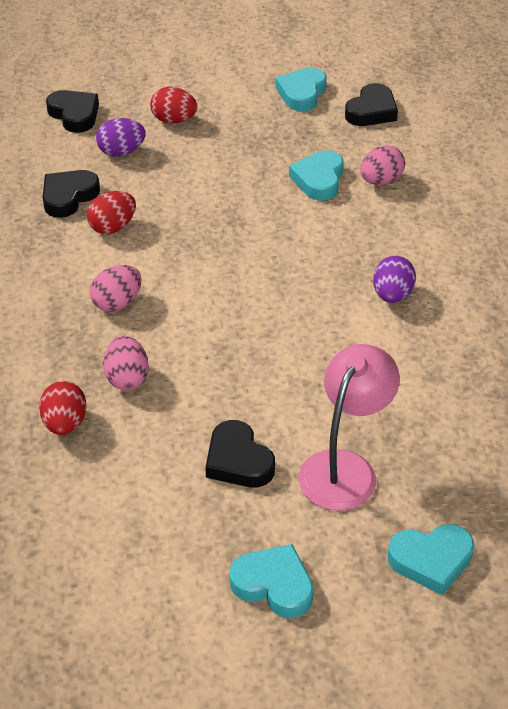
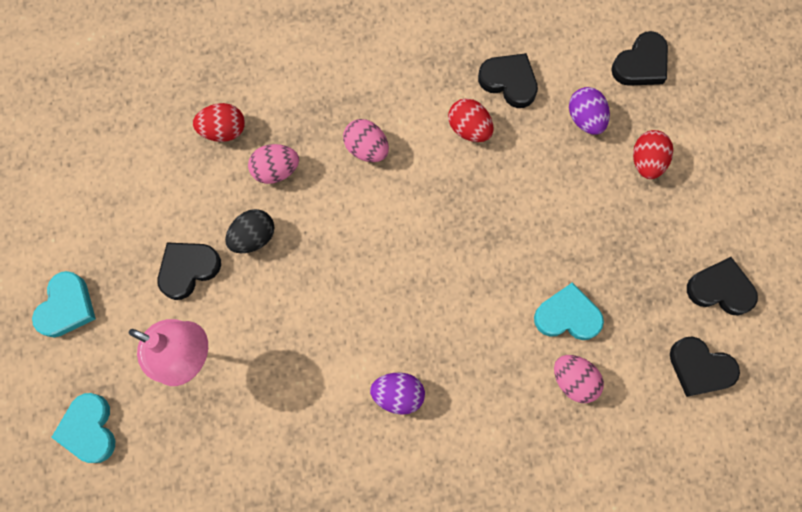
camera: 85 degrees right, 30 degrees up
turquoise heart [275,68,327,111] -> black heart [687,257,758,315]
none -> black egg [225,209,275,253]

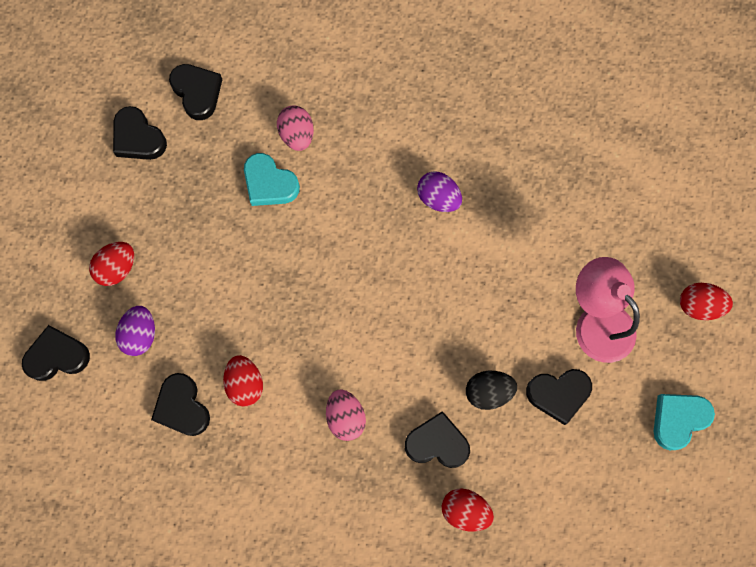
camera: 150 degrees left, 0 degrees up
turquoise heart [51,393,115,463] -> red egg [680,283,733,320]
pink egg [248,144,299,184] -> black heart [404,411,470,468]

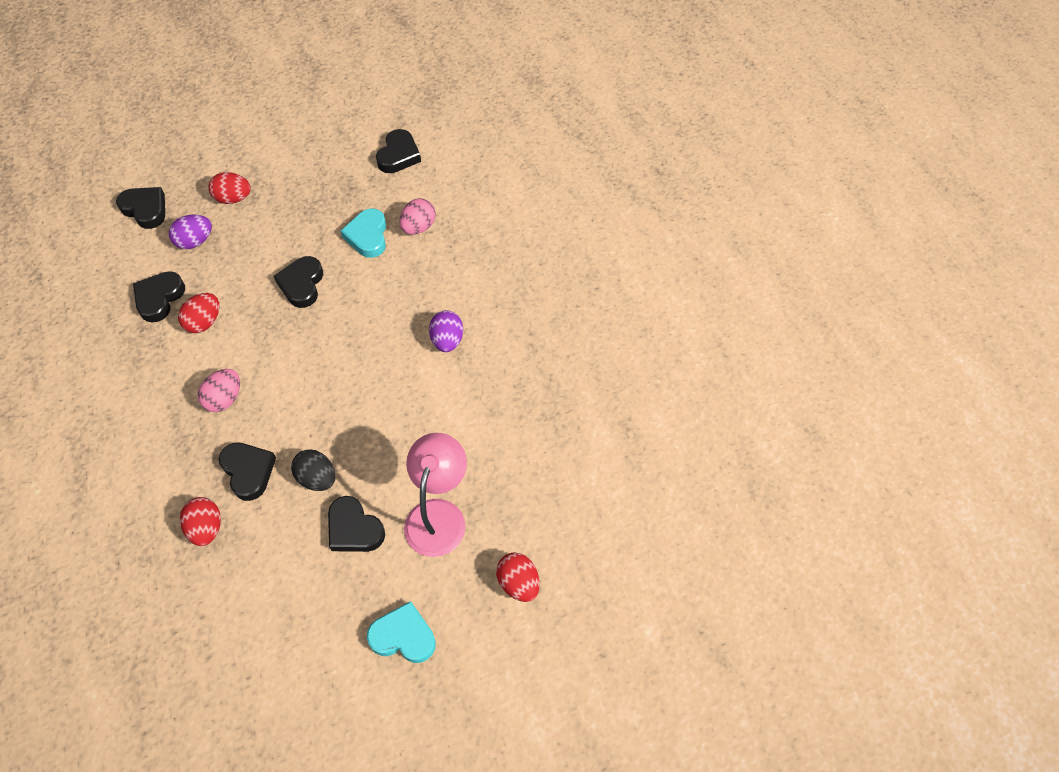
camera: 50 degrees right, 15 degrees down
black heart [113,106,167,160] -> black heart moved to [274,256,323,308]

